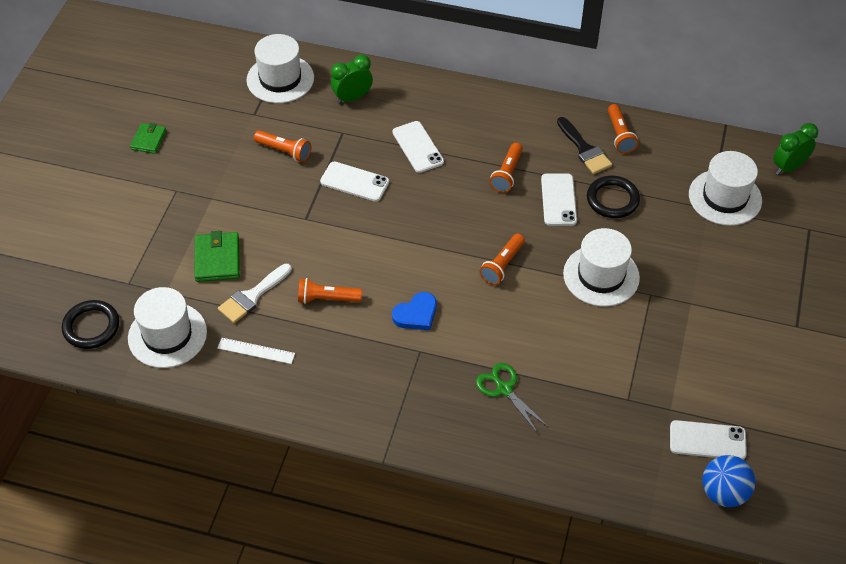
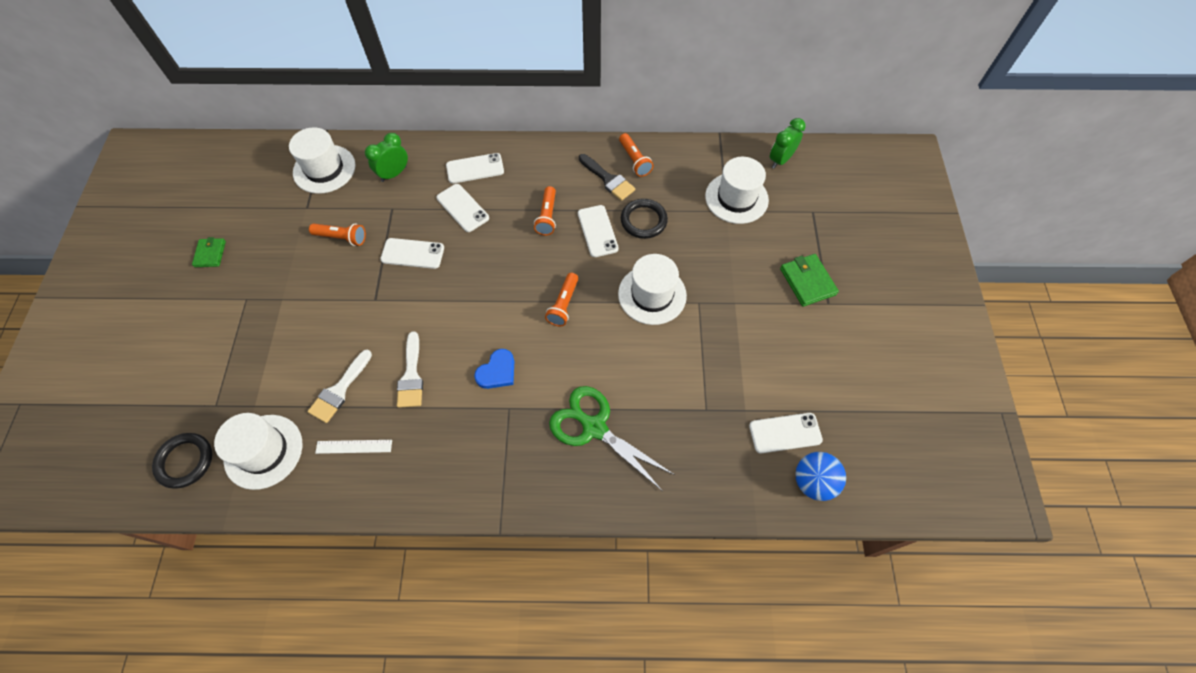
camera: 15 degrees left, 10 degrees up
green wallet [194,231,240,282] -> green wallet moved to [780,254,839,307]
orange flashlight [298,278,362,304] -> white brush [397,331,423,408]
green scissors [476,363,548,432] -> green scissors [549,386,675,490], size x1.63
none -> white phone [446,153,504,184]

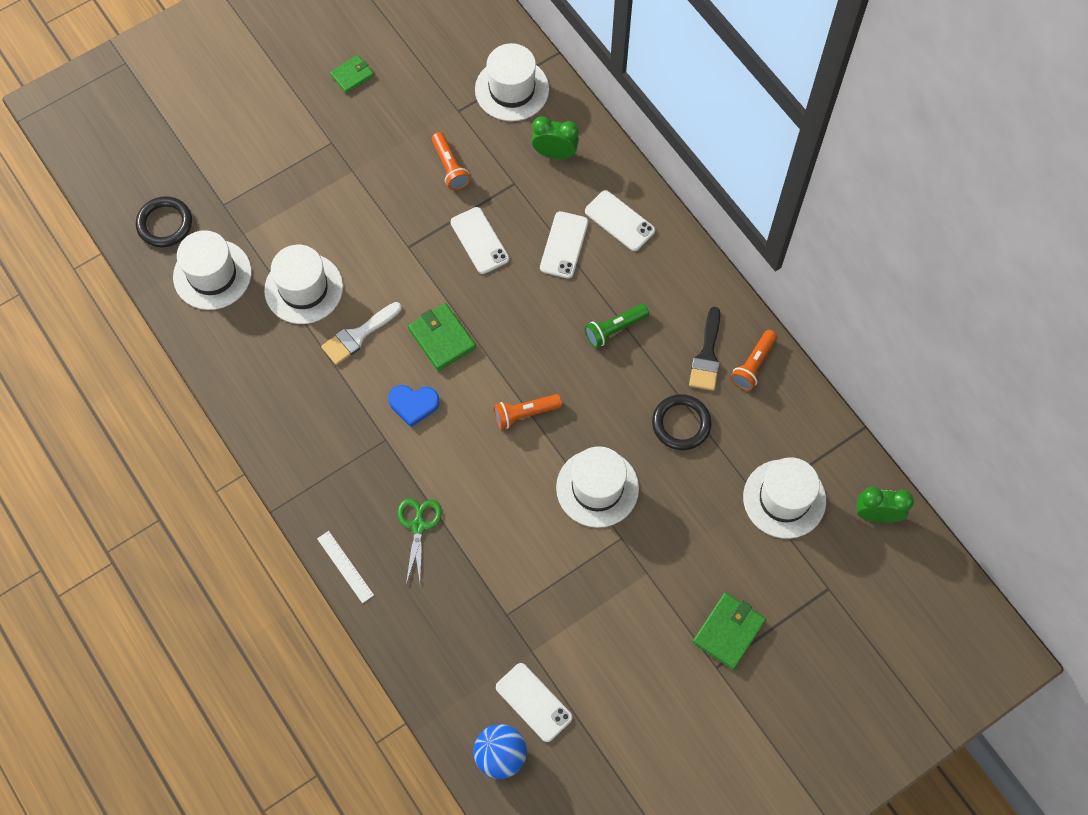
camera: 55 degrees right, 5 degrees up
white brush [308,349,372,423] -> white hat [264,245,343,324]
white ruler [315,440,392,454] -> white ruler moved to [317,531,374,603]
orange flashlight [534,186,556,235] -> green flashlight [585,304,649,348]
green scissors [549,386,675,490] -> green scissors [398,498,442,584], size x0.61
white phone [578,205,619,257] -> none
none -> green wallet [408,303,476,371]

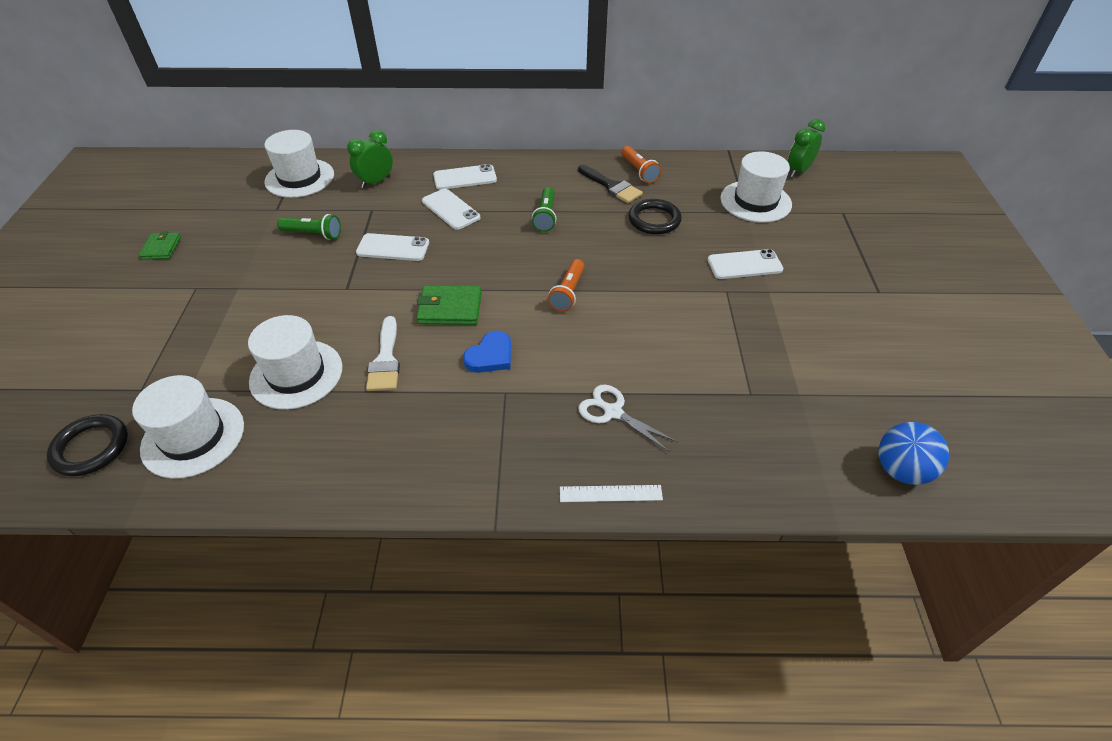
camera: 55 degrees left, 20 degrees down
green scissors [398,498,442,584] -> white scissors [578,385,678,452]
orange flashlight [432,132,470,190] -> green flashlight [277,214,341,240]
white phone [496,663,572,742] -> white phone moved to [707,249,784,279]
white hat [556,446,639,528] -> none
green wallet [693,592,766,670] -> none

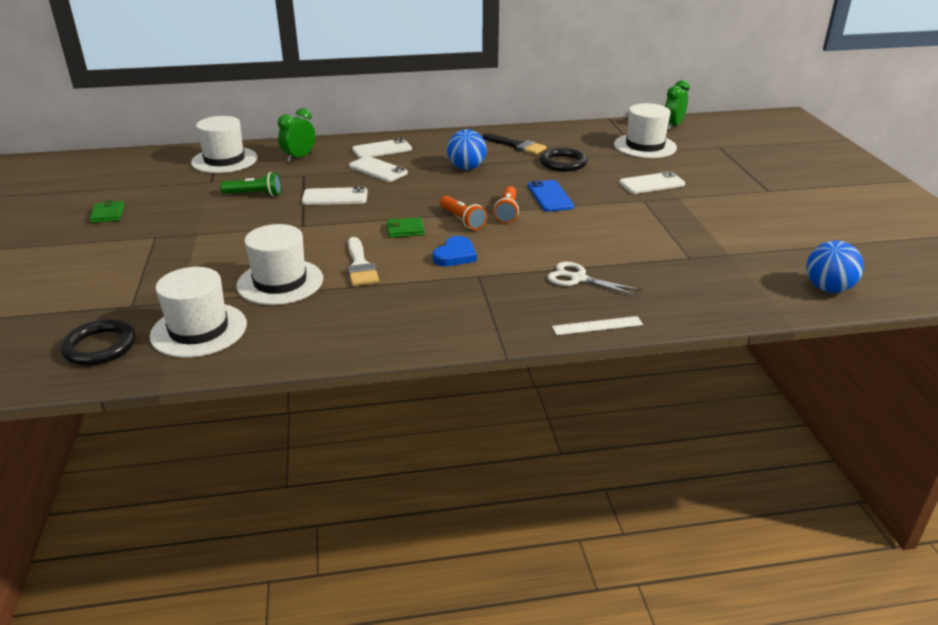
camera: 10 degrees left, 15 degrees down
green wallet [416,285,482,325] -> green wallet [386,217,425,238], size x0.66
green flashlight [532,187,556,232] -> blue ball [447,129,486,170]
orange flashlight [622,146,661,183] -> orange flashlight moved to [440,196,487,230]
none -> blue phone [528,180,574,212]

